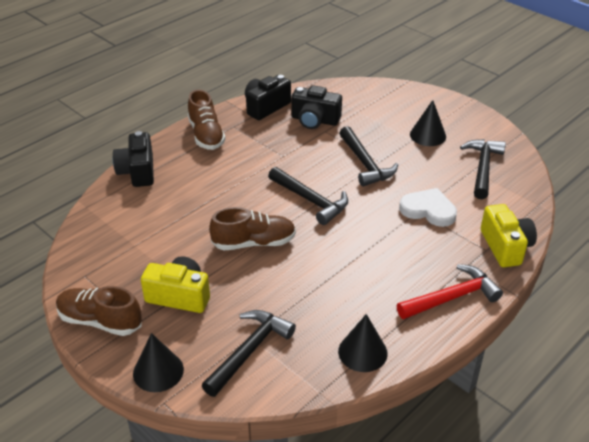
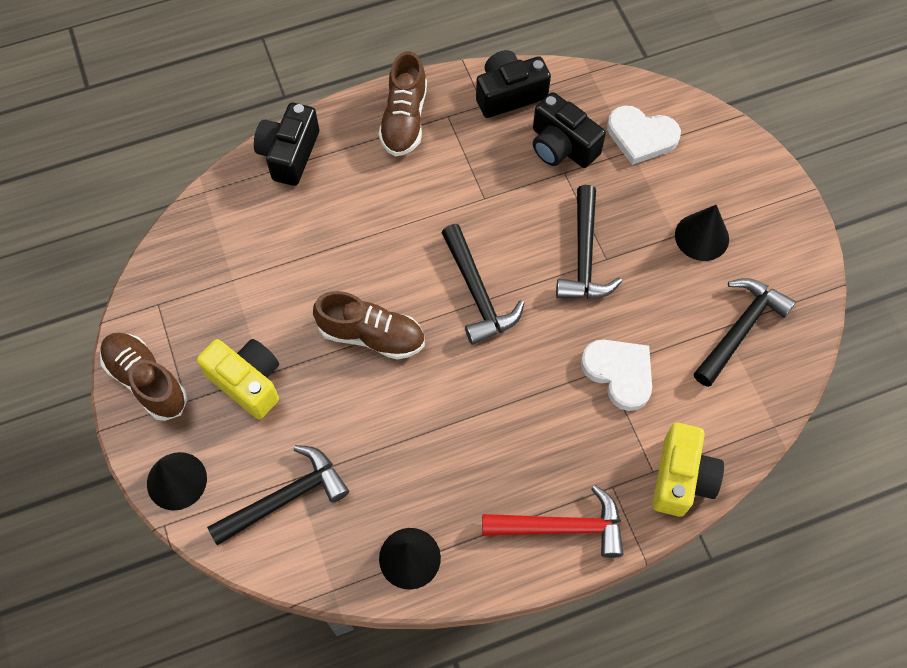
camera: 25 degrees right, 25 degrees up
none -> white heart [607,106,681,165]

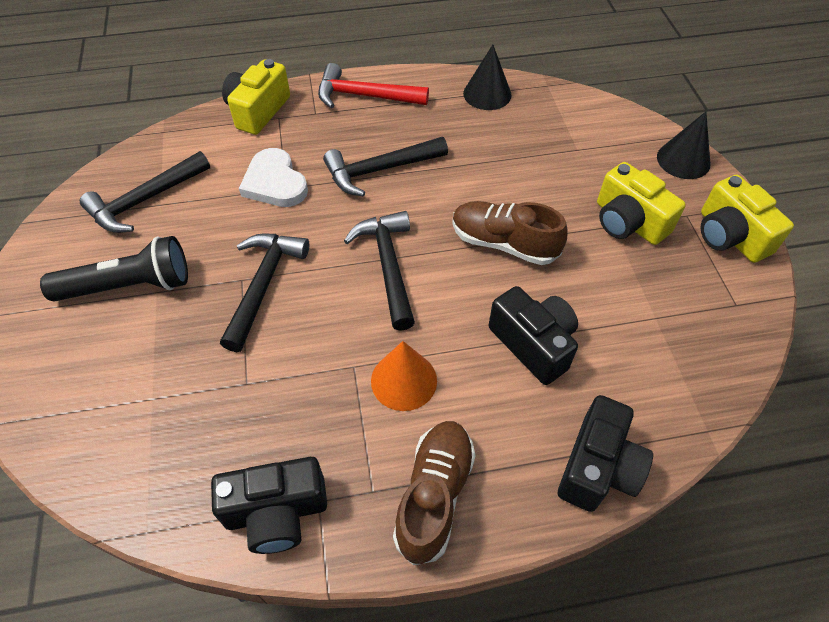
camera: 170 degrees left, 10 degrees down
brown shoe [100,333,187,421] -> yellow camera [701,175,794,263]
black hammer [207,445,349,545] -> black hammer moved to [323,137,448,197]
black camera [533,92,606,168] -> black camera moved to [489,286,578,385]
white heart [607,106,681,165] -> none
black cone [675,205,729,261] -> black flashlight [40,236,188,301]
none -> orange cone [371,341,437,411]

